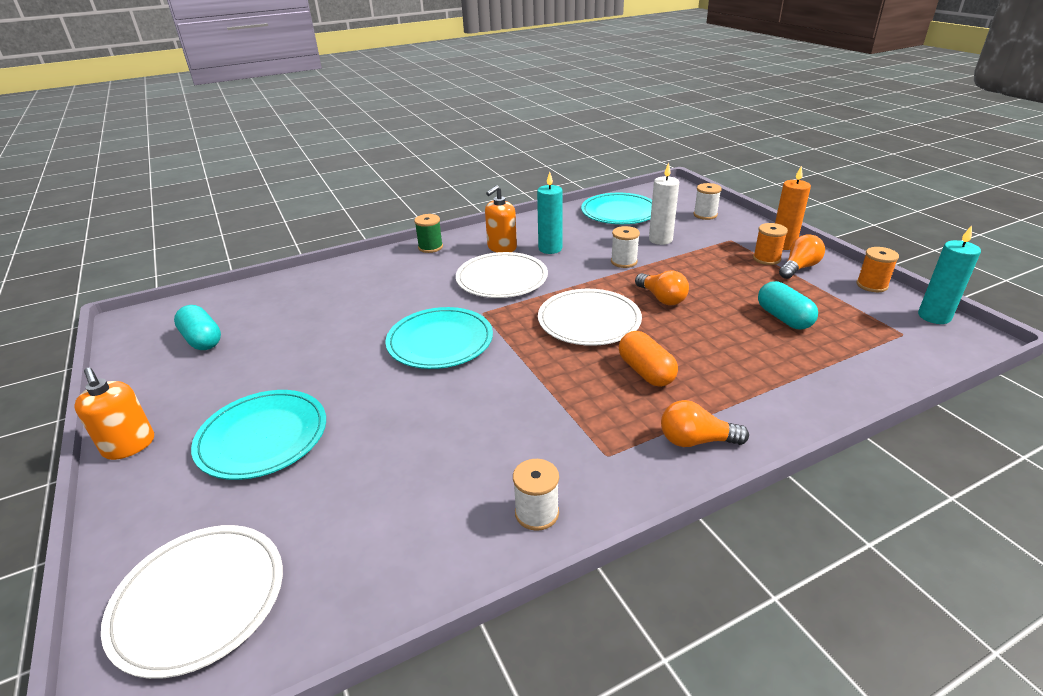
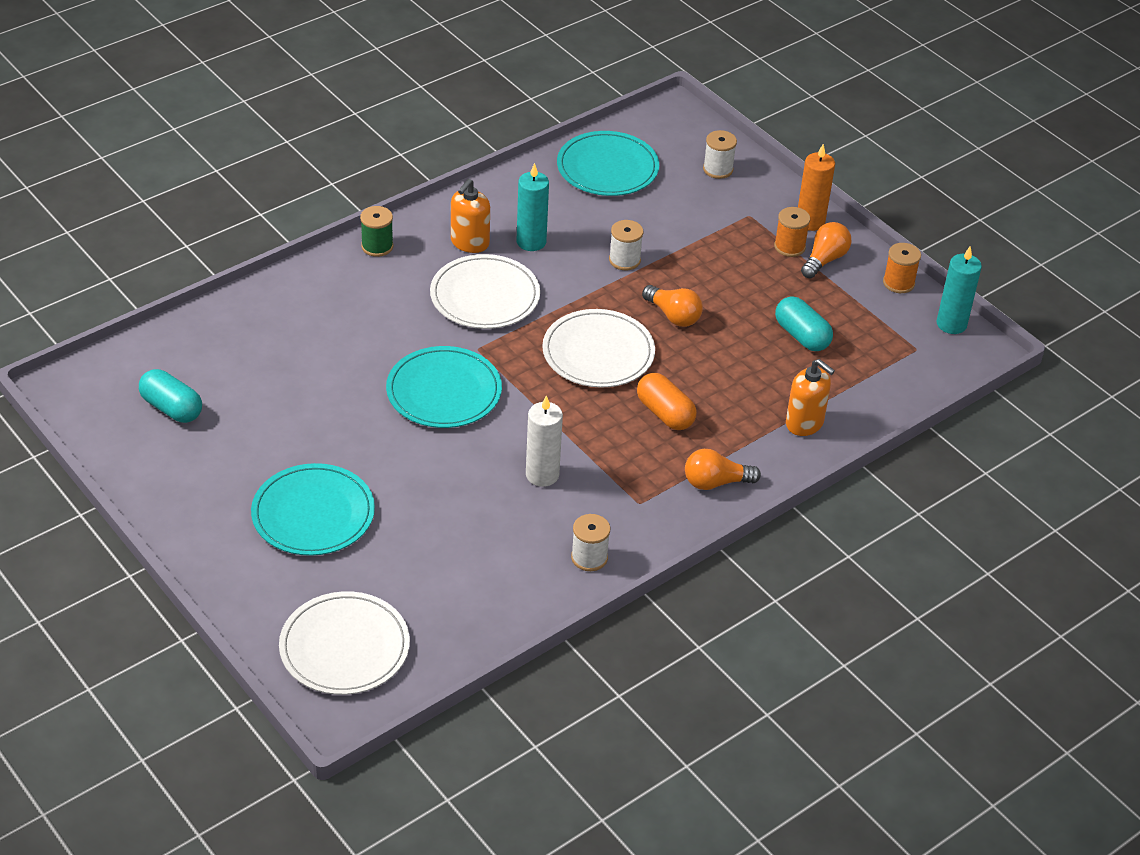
camera: 15 degrees left, 10 degrees up
orange soap dispenser [74,368,154,460] -> orange soap dispenser moved to [786,359,835,436]
white candle [649,163,679,245] -> white candle moved to [526,395,563,487]

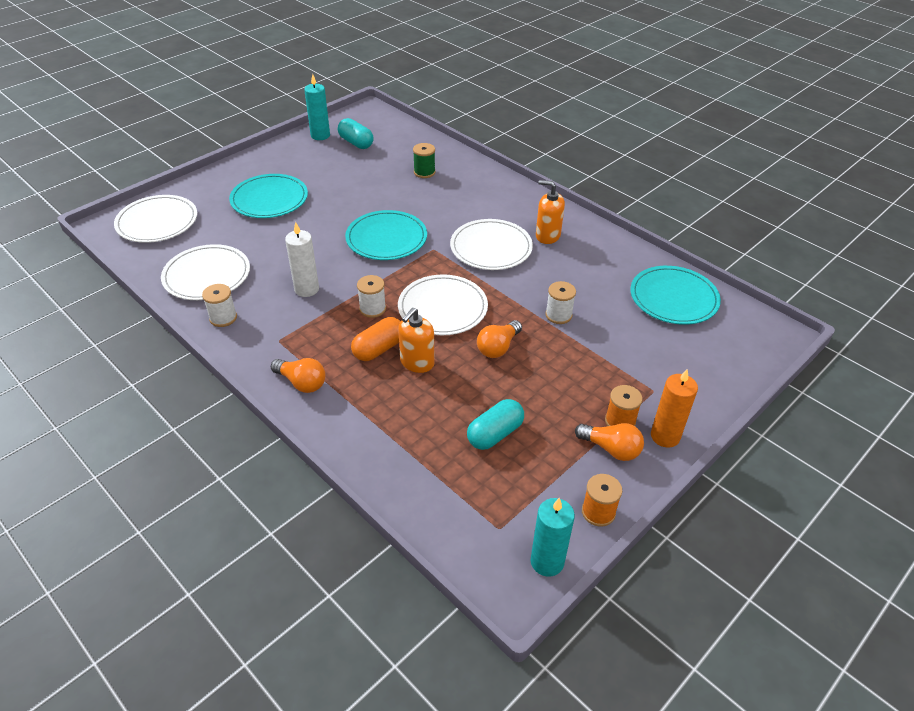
camera: 85 degrees right, 0 degrees up
turquoise capsule [139,369,202,423] -> turquoise capsule turned 75 degrees counterclockwise [338,118,374,149]
green spool [360,206,393,257] -> green spool moved to [413,143,436,178]
turquoise candle [517,163,549,251] -> turquoise candle moved to [304,74,330,140]
orange light bulb [685,449,761,490] -> orange light bulb turned 135 degrees clockwise [271,358,326,393]
white spool [703,130,737,179] -> white spool moved to [357,275,386,318]
orange soap dispenser [786,359,835,436] -> orange soap dispenser moved to [398,308,435,373]
none -> white plate [161,244,250,300]

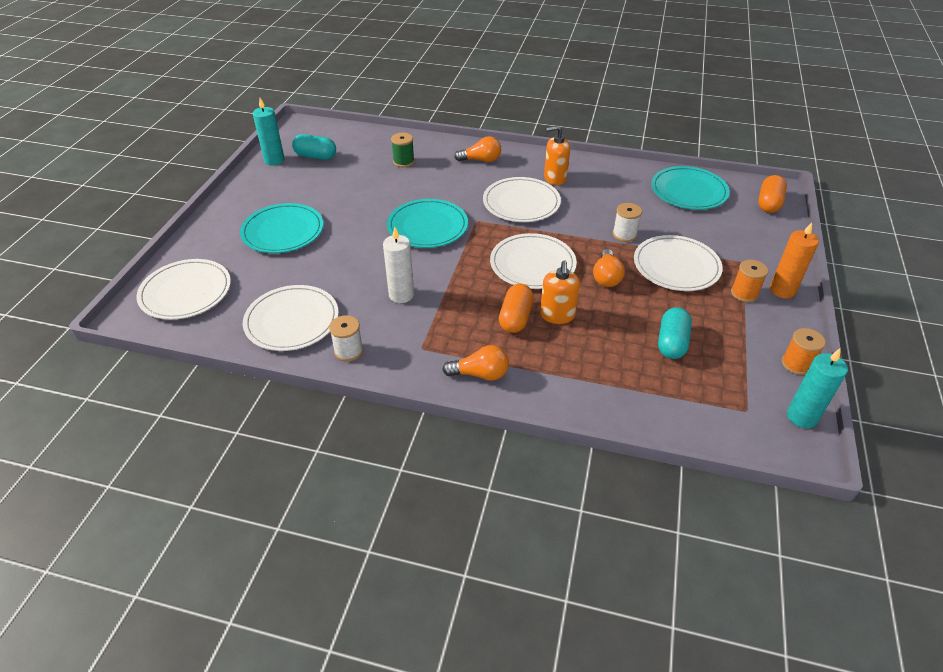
camera: 30 degrees left, 0 degrees up
white spool [357,275,386,318] -> none
orange light bulb [575,423,644,461] -> orange light bulb moved to [454,136,501,162]
none -> white plate [634,235,723,291]
none -> orange capsule [758,175,787,213]

